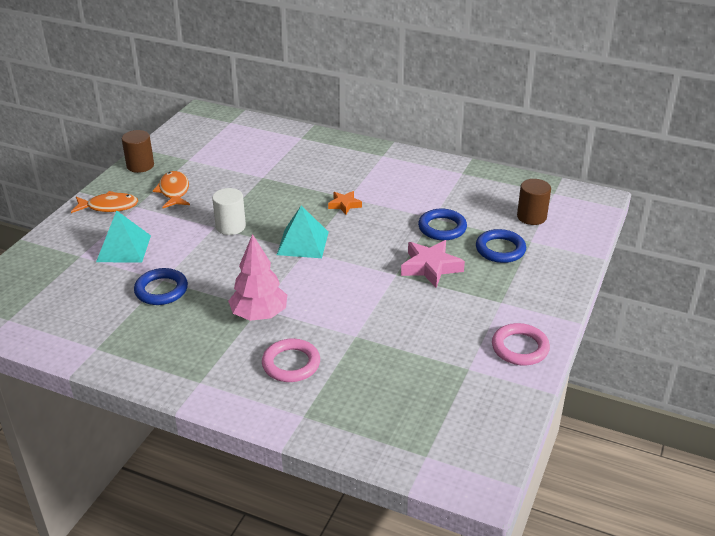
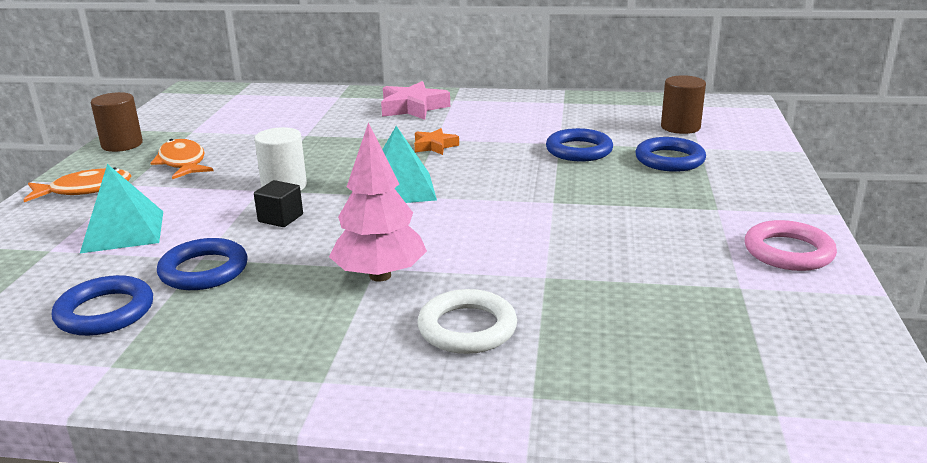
camera: 15 degrees left, 10 degrees down
pink ring [262,339,320,382] -> white ring [417,289,517,354]
pink star [401,240,465,288] -> pink star moved to [381,81,450,120]
none -> blue ring [52,275,153,336]
none -> black cube [254,180,303,227]

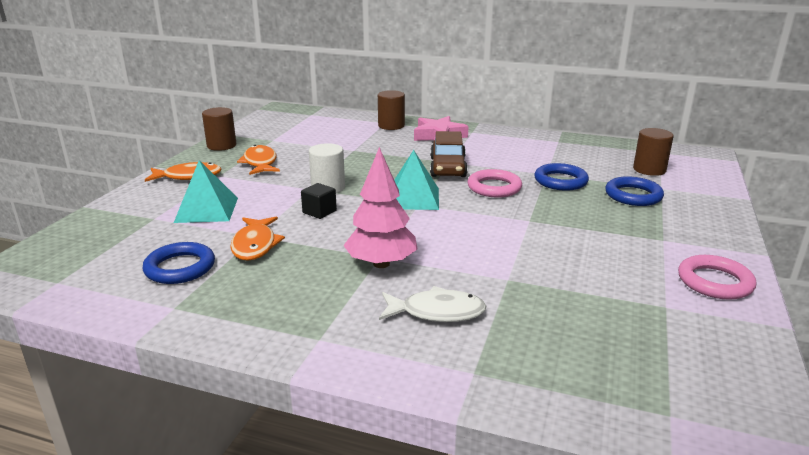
camera: 10 degrees right, 0 degrees up
blue ring [157,238,248,290] -> orange fish [230,216,285,260]
orange star [414,128,459,155] -> brown car [430,131,468,177]
white ring [417,289,517,354] -> white fish [379,286,487,322]
none -> brown cylinder [378,90,405,130]
none -> pink ring [468,169,522,198]

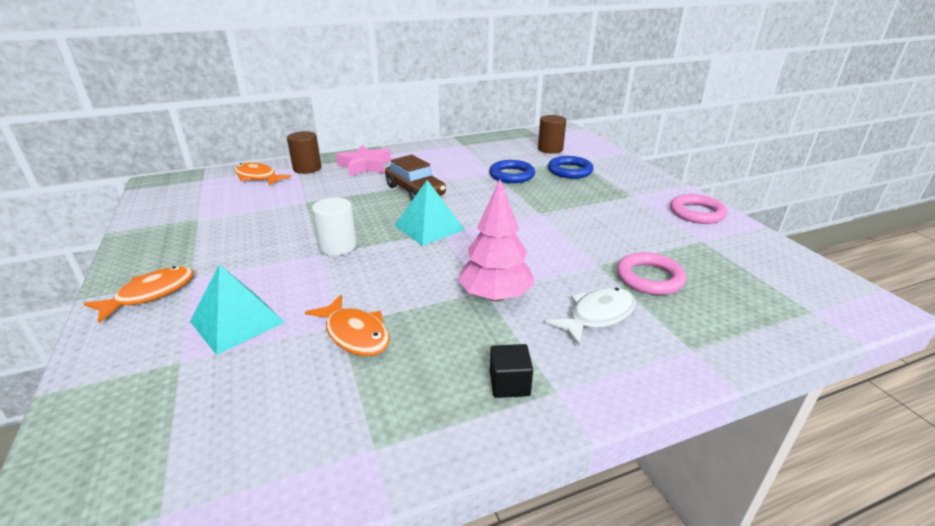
camera: 40 degrees left, 5 degrees up
blue ring [142,242,215,284] -> none
brown cylinder [202,107,237,151] -> none
orange fish [237,145,280,175] -> orange fish moved to [234,162,291,186]
black cube [301,183,337,219] -> black cube moved to [490,344,533,398]
pink ring [468,169,522,198] -> pink ring moved to [617,252,686,295]

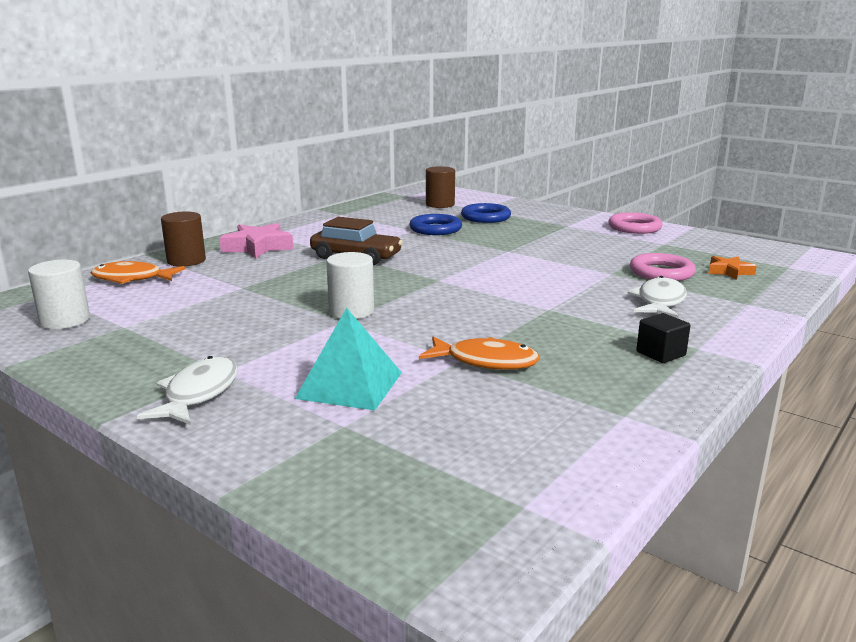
camera: 30 degrees left, 10 degrees down
orange fish [84,266,194,323] -> white fish [137,356,238,425]
turquoise pyramid [394,180,465,246] -> none
pink tree [458,179,535,301] -> none
none -> white cylinder [28,260,90,329]
none -> orange star [708,256,757,280]

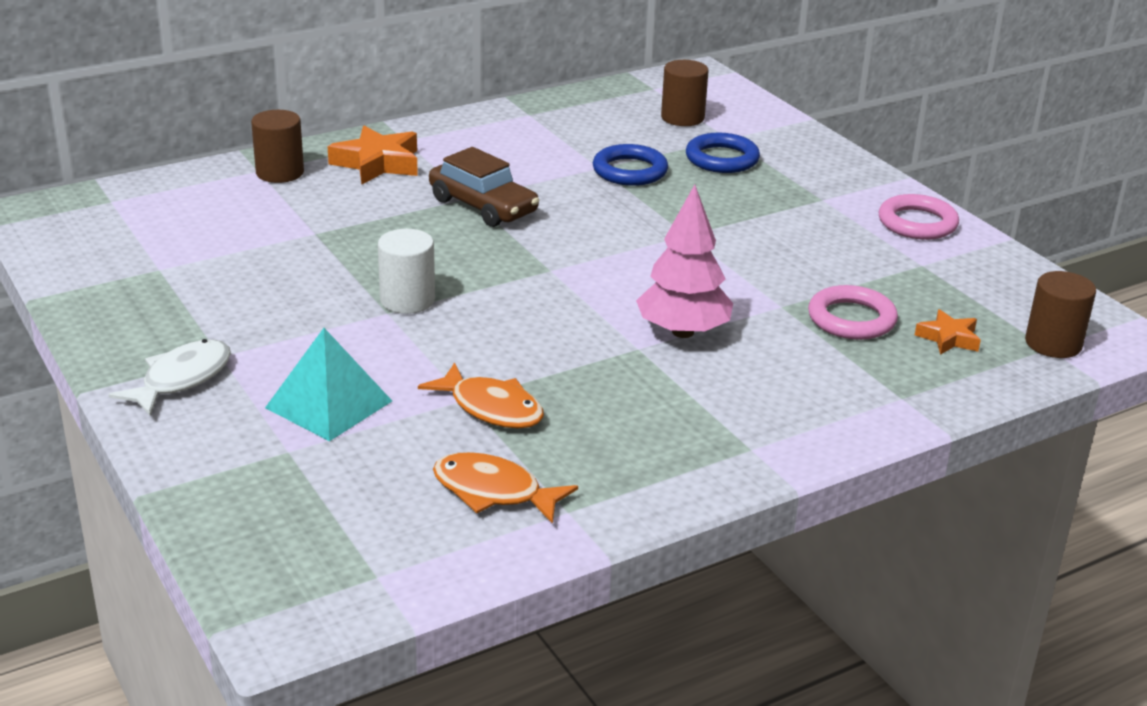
camera: 20 degrees right, 10 degrees up
white cylinder [28,260,90,329] -> none
orange fish [90,261,186,284] -> orange fish moved to [433,452,578,524]
pink star [219,223,293,258] -> orange star [327,126,418,184]
white fish [628,276,687,318] -> none
black cube [636,313,691,363] -> none
none -> pink tree [636,185,733,338]
none -> brown cylinder [1025,271,1096,358]

